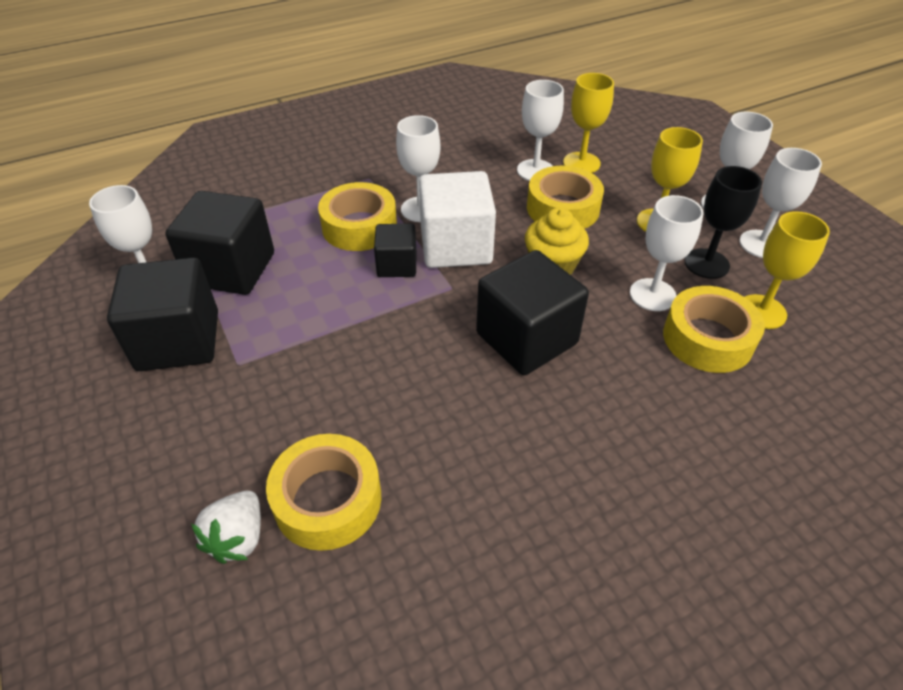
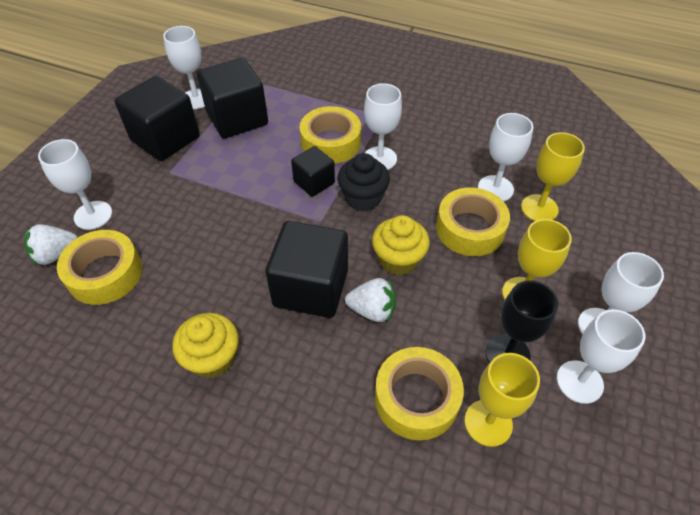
camera: 50 degrees right, 5 degrees up
white cube [419,171,496,268] -> black cupcake [337,153,390,211]
white goblet [630,195,703,311] -> white goblet moved to [38,139,112,230]
none -> yellow cupcake [172,313,239,379]
none -> white strawberry [345,278,396,322]

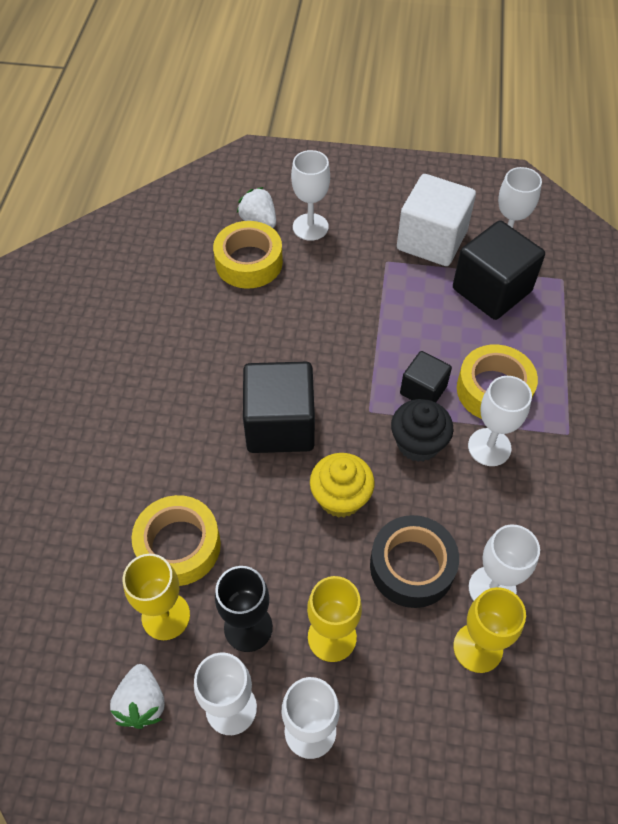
camera: 75 degrees right, 5 degrees up
black cube [115,76,200,161] -> white cube [397,174,476,266]
yellow cupcake [172,313,239,379] -> none
white strawberry [345,278,396,322] -> white strawberry moved to [110,664,165,729]
yellow tape [436,187,510,256] -> black tape [370,515,459,608]

